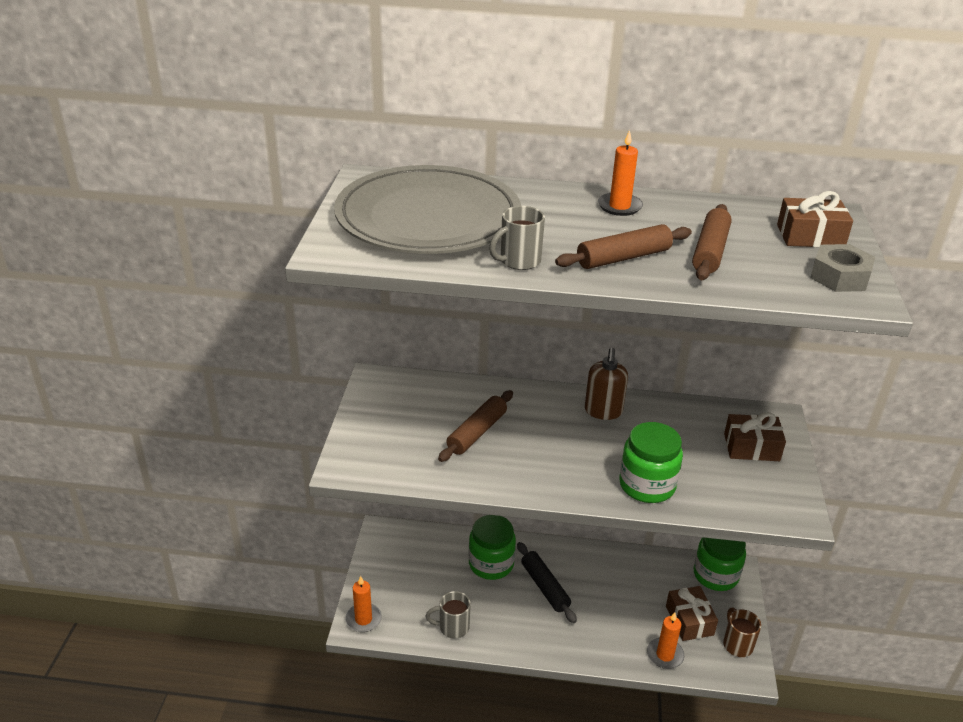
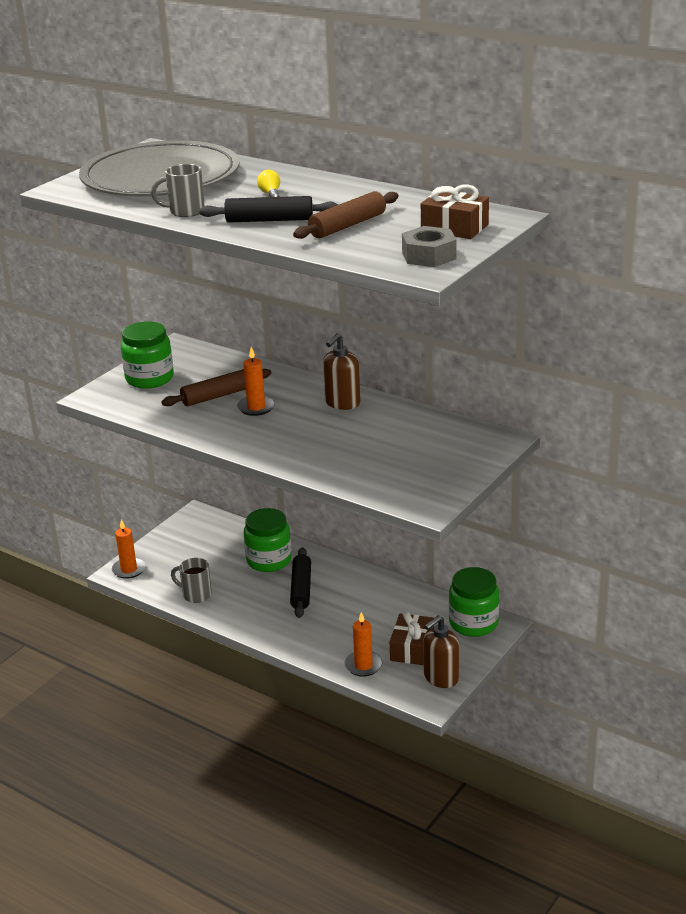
camera: 30 degrees right, 5 degrees down
brown rolling pin [555,224,692,269] -> black rolling pin [199,196,338,223]
orange candle [598,130,643,216] -> orange candle moved to [237,347,275,416]
green jar [619,422,683,503] -> green jar moved to [121,321,174,389]
brown mug [723,608,761,657] -> brown soap dispenser [423,615,459,688]
brown gift [724,412,786,461] -> none
none -> yellow light bulb [257,170,280,197]

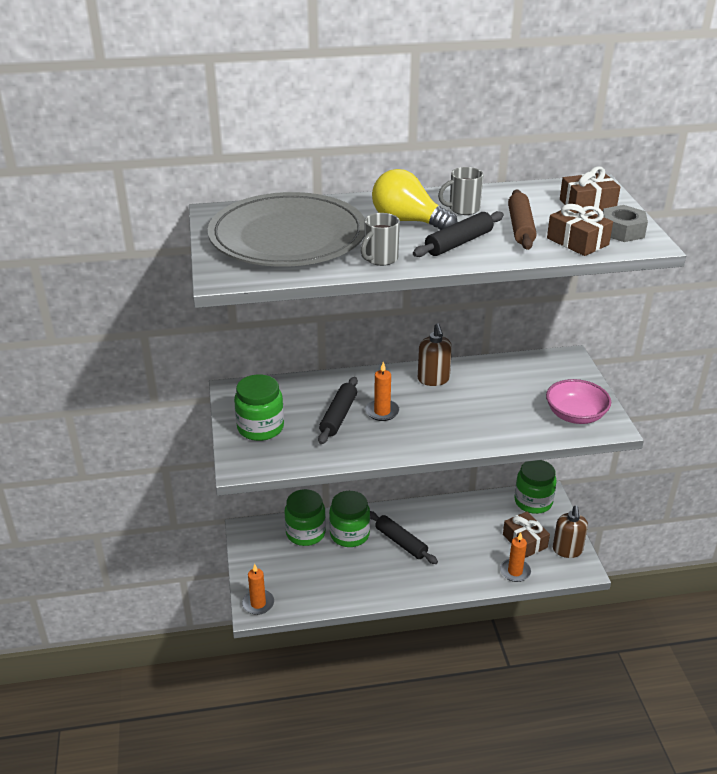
camera: 45 degrees left, 5 degrees up
brown rolling pin [161,369,272,406] -> black rolling pin [318,377,358,444]
grey mug [171,558,212,603] -> grey mug moved to [438,167,484,215]
yellow light bulb [257,170,280,197] -> yellow light bulb [372,169,457,230], size x2.37
none -> green jar [285,489,326,546]
none -> pink bowl [546,379,611,424]
none -> brown gift [547,204,613,256]

